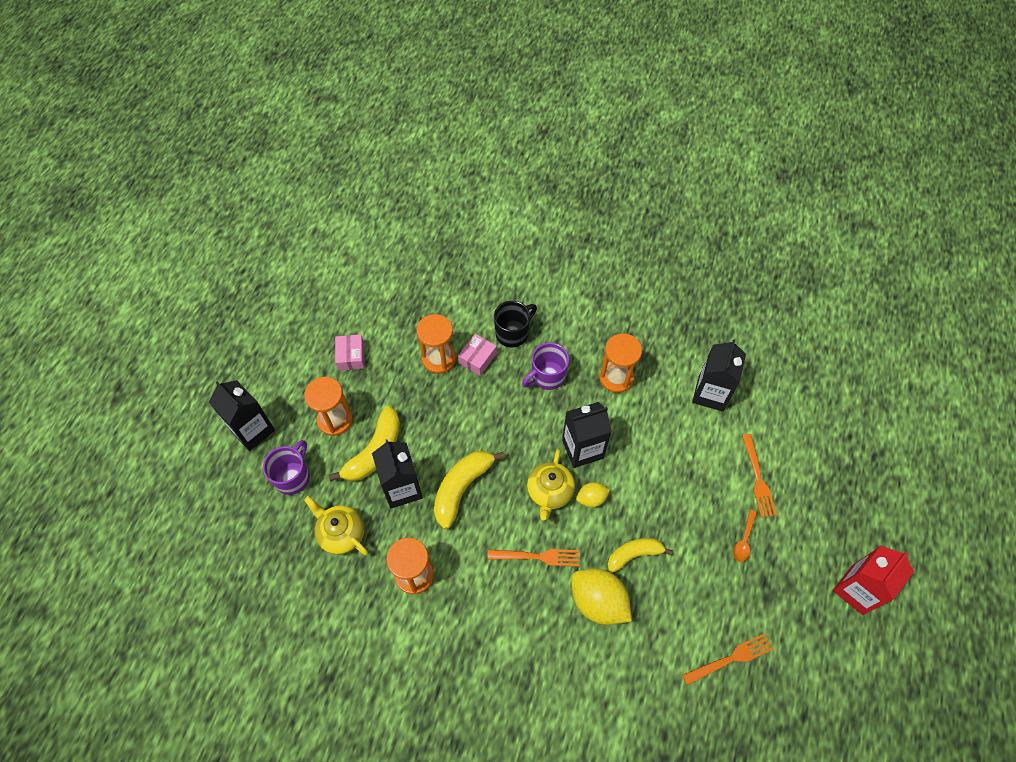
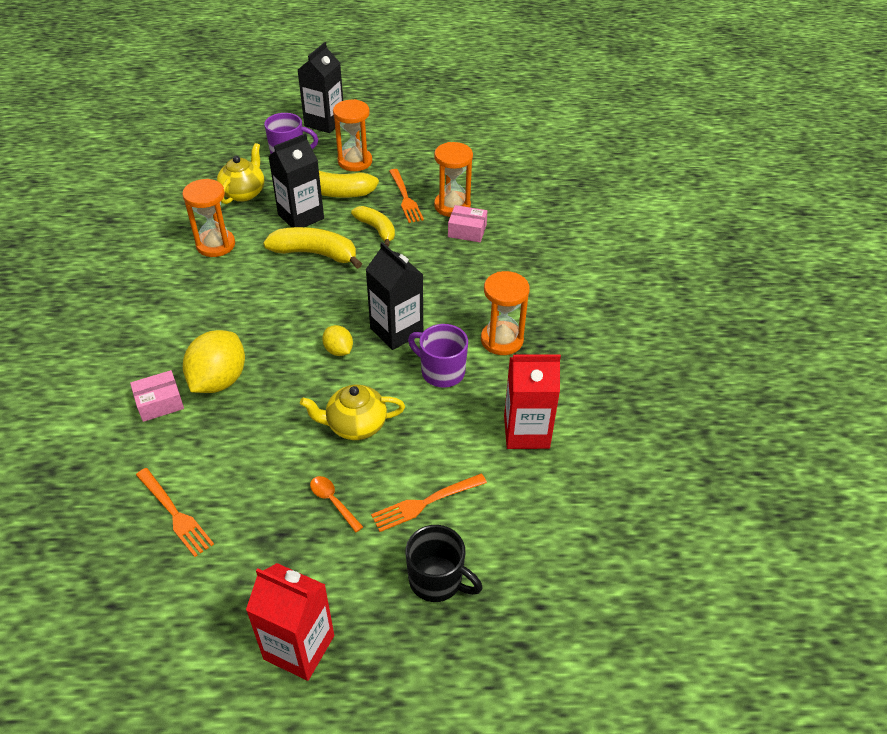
camera: 70 degrees right, 15 degrees down
pink box [335,334,364,371] -> pink box moved to [130,370,184,422]
orange fork [488,549,580,567] -> orange fork moved to [389,169,424,223]
black mug [494,301,537,347] -> black mug moved to [406,525,483,602]
purple mug [522,342,569,390] -> purple mug moved to [408,324,468,387]
yellow teapot [527,449,575,521] -> yellow teapot moved to [300,385,405,440]
yellow banana [607,538,673,573] -> yellow banana moved to [351,206,395,247]
black carton [692,339,746,412] -> red carton [504,355,561,449]
orange spoon [733,510,757,562] -> orange spoon turned 45 degrees clockwise [310,476,363,533]

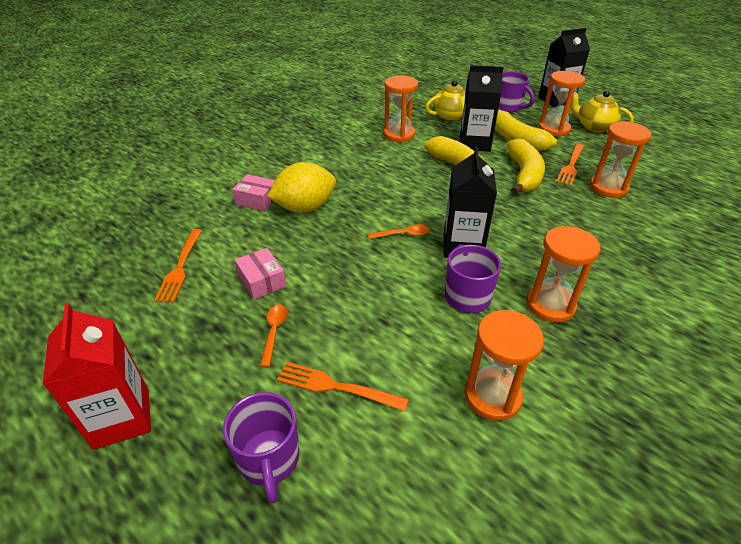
camera: 45 degrees right, 5 degrees down
yellow teapot [300,385,405,440] -> yellow teapot moved to [570,91,634,133]
yellow lemon [322,325,353,356] -> orange spoon [368,224,430,239]
yellow banana [351,206,395,247] -> yellow banana [507,138,545,194], size x1.51
black mug [406,525,483,602] -> purple mug [223,392,300,503]
pink box [448,205,487,242] -> pink box moved to [235,248,286,300]
red carton [504,355,561,449] -> orange hourglass [464,310,544,421]

